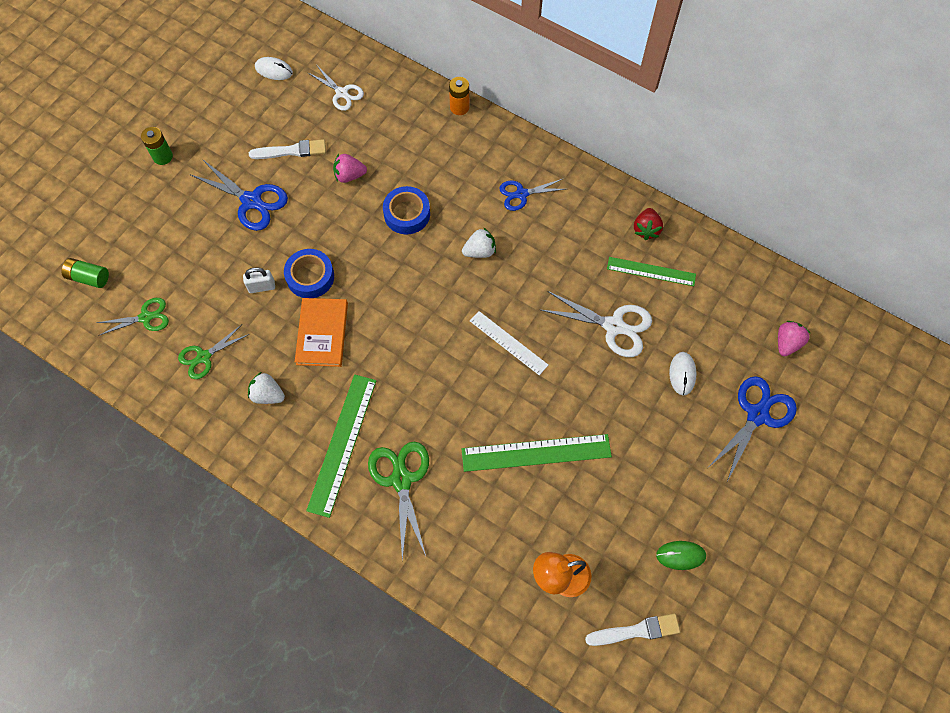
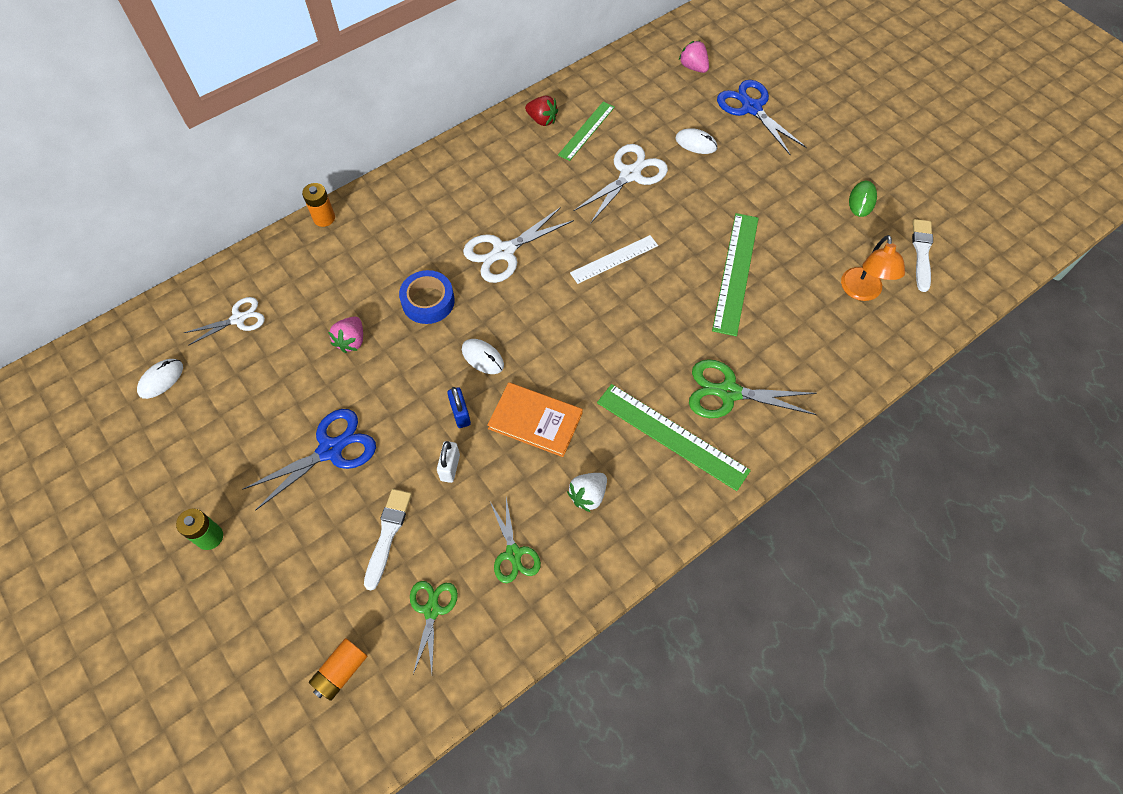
camera: 70 degrees left, 5 degrees down
green battery [61,258,109,288] -> orange battery [309,638,367,701]
white brush [249,139,326,159] -> white brush moved to [364,489,412,591]
blue tape [284,249,334,298] -> blue padlock [447,387,471,428]
white strawberry [462,227,496,258] -> white scissors [463,207,574,283]
blue scissors [499,178,566,211] -> none
none -> white mouse [462,339,504,374]

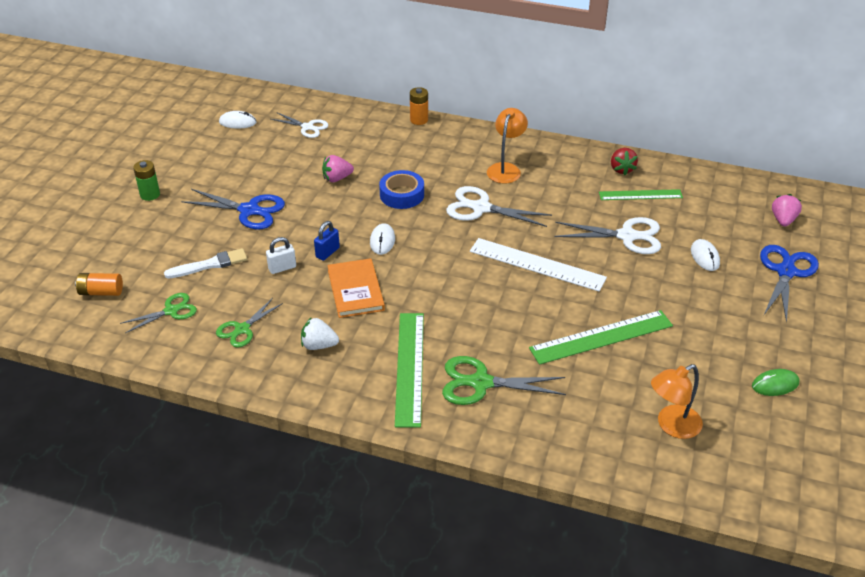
camera: 55 degrees right, 20 degrees down
white ruler [570,235,658,284] -> white ruler [470,238,607,292], size x1.56
green scissors [689,359,817,418] -> green scissors turned 60 degrees counterclockwise [442,356,566,405]
white brush [912,219,933,292] -> none
none -> orange lamp [487,108,528,184]

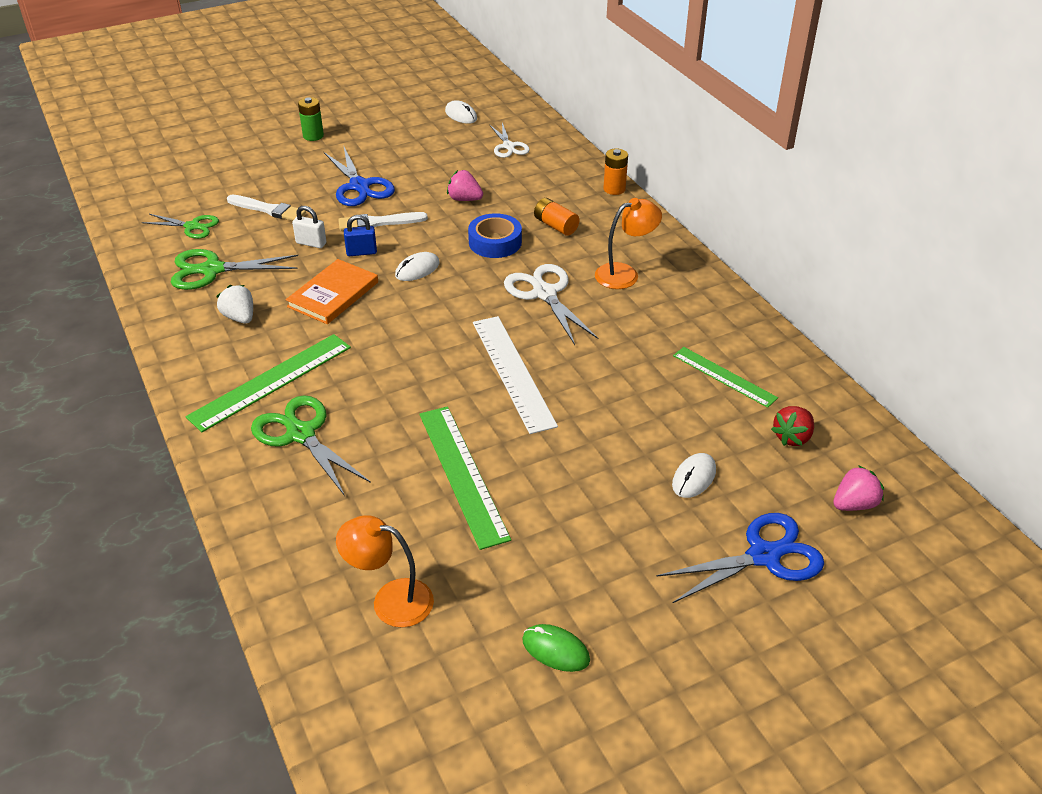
camera: 45 degrees right, 0 degrees up
orange battery [75,273,123,296] -> orange battery moved to [534,198,579,236]
green scissors [216,298,283,347] -> green scissors [171,249,298,290], size x1.56
green ruler [529,310,673,365] -> green ruler turned 45 degrees clockwise [419,406,511,550]
white scissors [555,217,661,254] -> none
red strawberry [611,148,638,175] -> red strawberry moved to [771,406,814,446]
none -> white brush [338,212,428,231]

